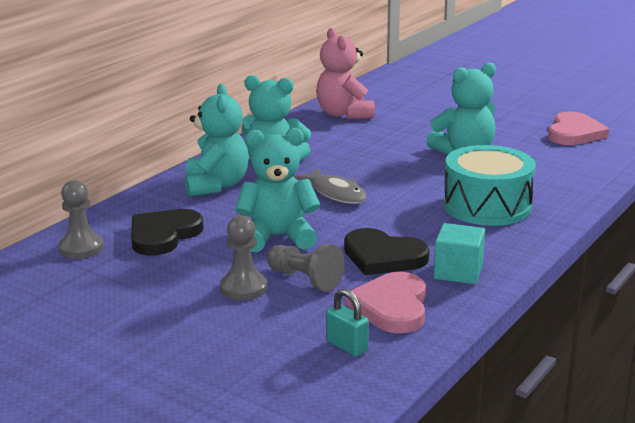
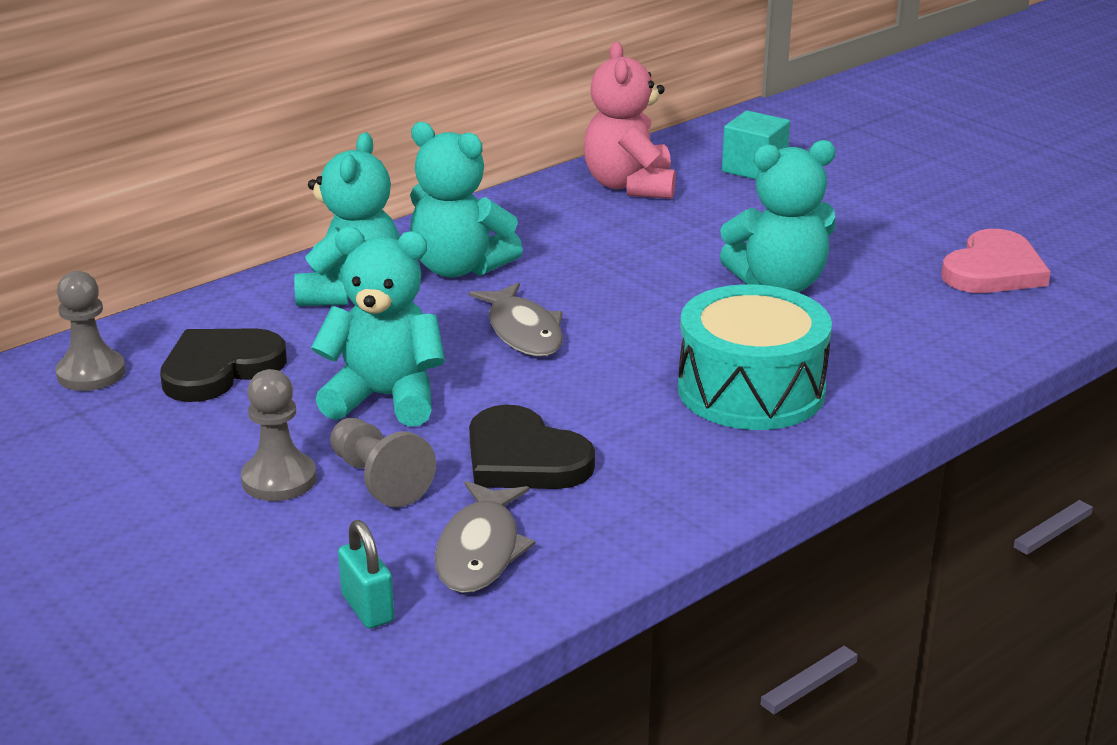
camera: 15 degrees right, 5 degrees up
pink heart [346,272,426,333] -> grey fish [435,481,535,593]
turquoise cube [434,223,485,284] -> turquoise cube moved to [722,111,790,180]

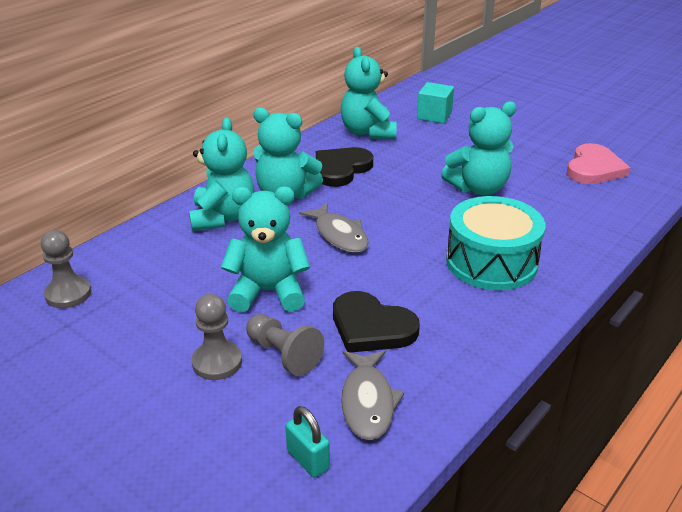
camera: 10 degrees left, 5 degrees up
black heart [160,328,287,402] -> black heart moved to [316,147,373,187]
pink teddy bear [584,42,676,199] -> turquoise teddy bear [340,47,397,139]

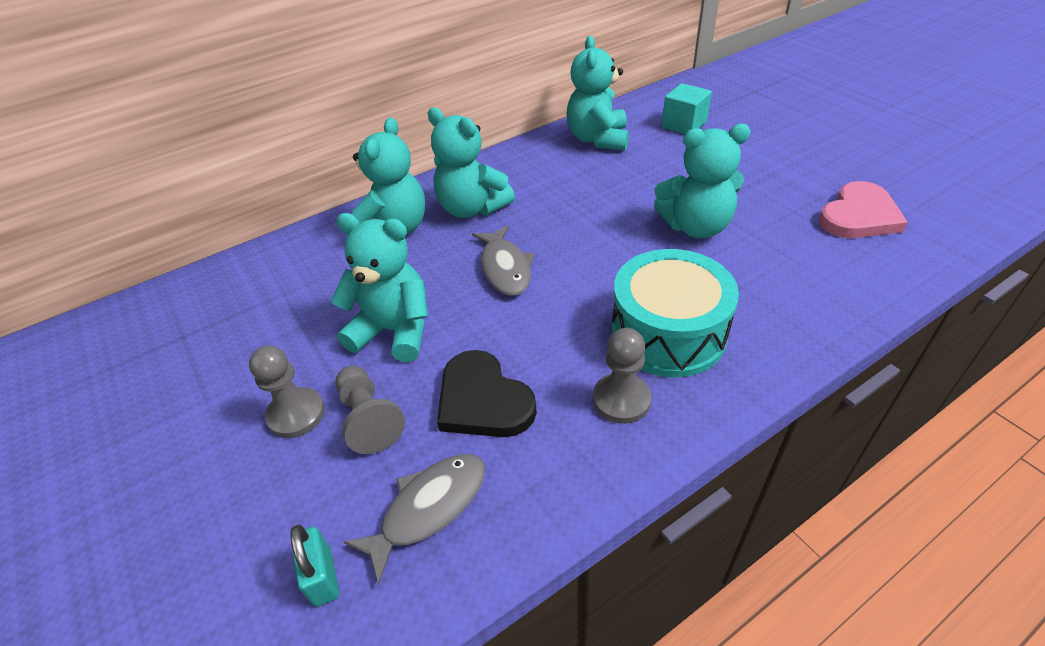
camera: 20 degrees right, 10 degrees up
grey pawn [41,230,91,308] -> grey pawn moved to [593,328,651,424]
black heart [316,147,373,187] -> none
grey fish [341,350,404,440] -> grey fish turned 150 degrees counterclockwise [344,454,485,585]

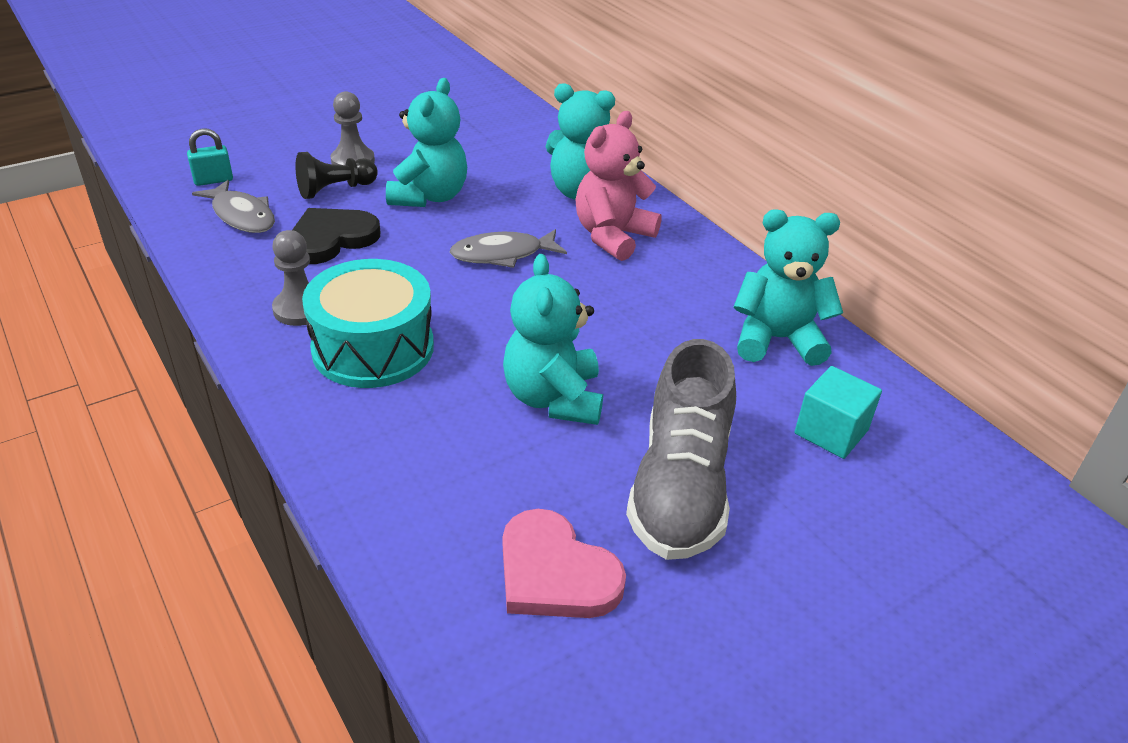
camera: 85 degrees right, 5 degrees down
grey pawn [335,366,405,454] -> black pawn [295,152,378,199]
turquoise teddy bear [428,108,515,218] -> pink teddy bear [575,111,662,261]
none -> grey shoe [626,339,736,560]

